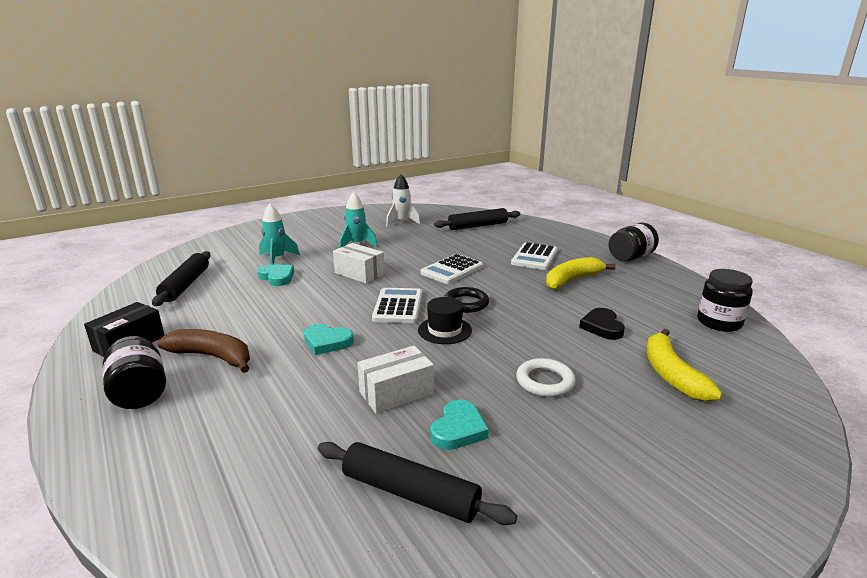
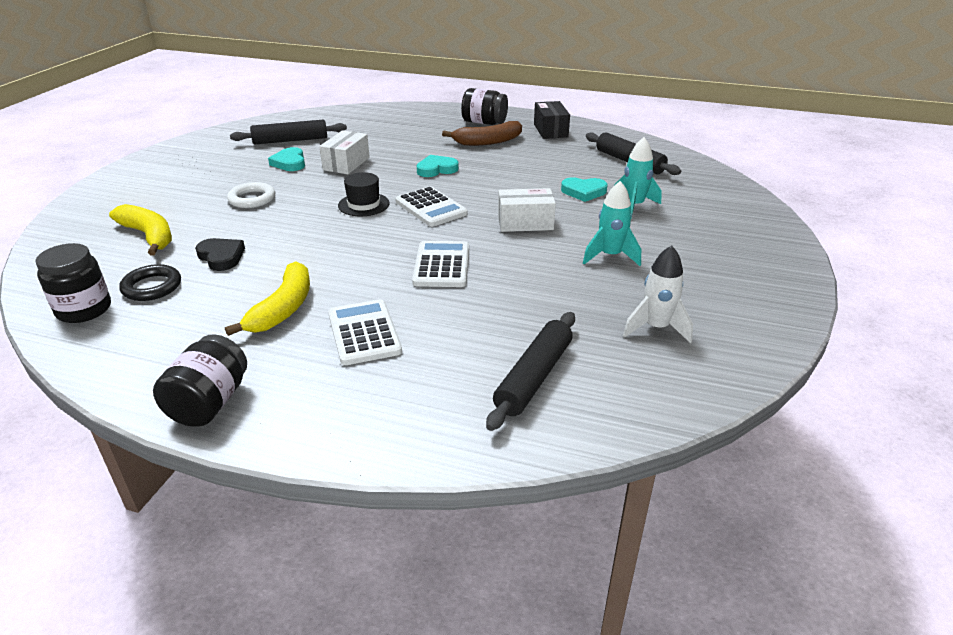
camera: 140 degrees right, 10 degrees up
black ring [444,287,489,313] -> black ring moved to [119,264,181,301]

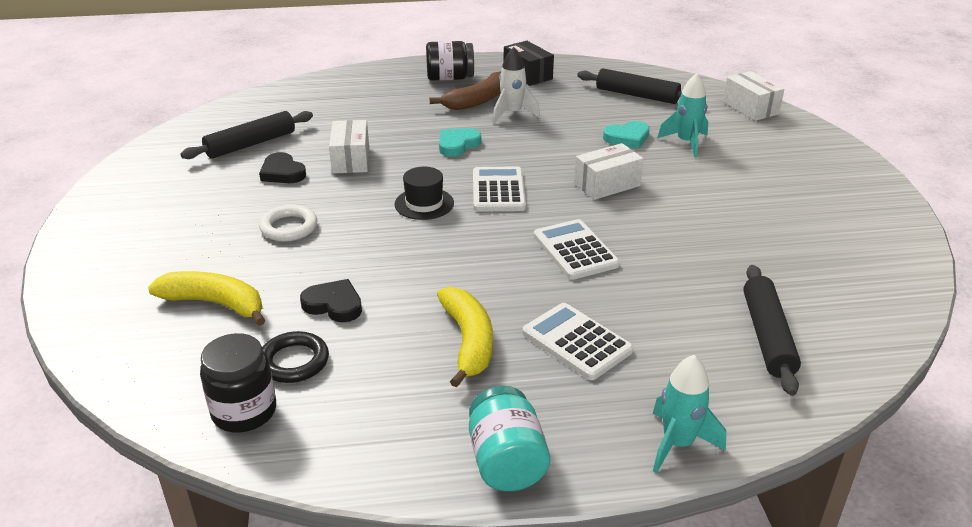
camera: 25 degrees left, 0 degrees up
black jar [153,334,247,427] -> turquoise jar [469,386,550,491]
turquoise heart [268,147,305,171] -> black heart [259,152,306,183]
white calculator [395,186,467,227] -> white calculator turned 120 degrees counterclockwise [473,166,526,212]
turquoise rocket [583,181,641,266] -> turquoise rocket moved to [653,355,726,473]
white rocket [623,245,693,344] -> white rocket moved to [493,47,540,124]
none -> white box [723,71,784,121]

